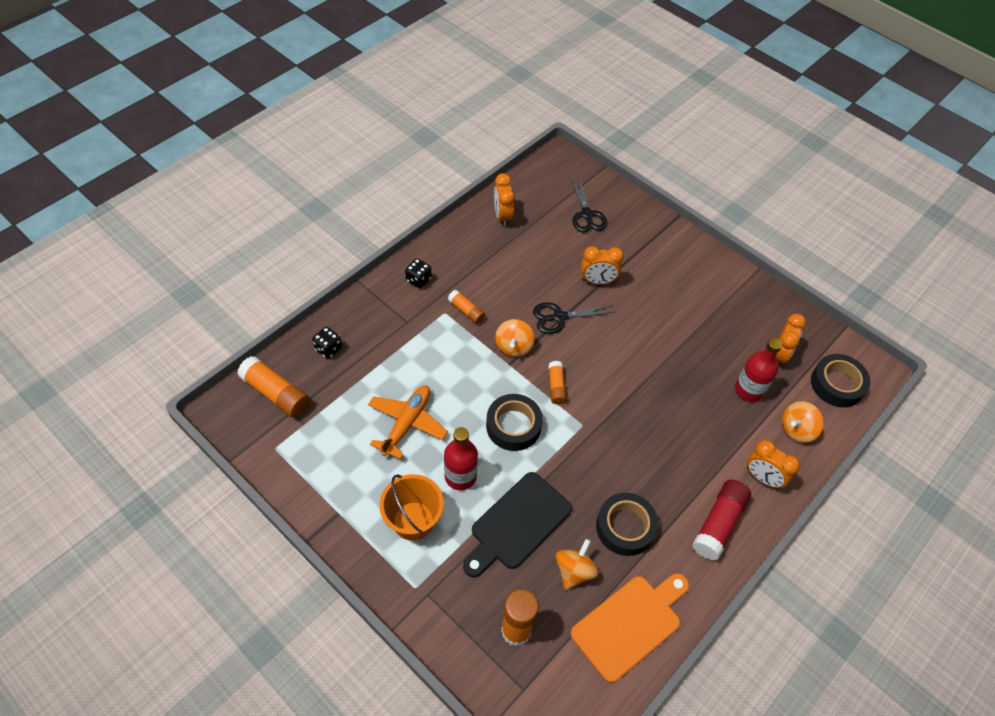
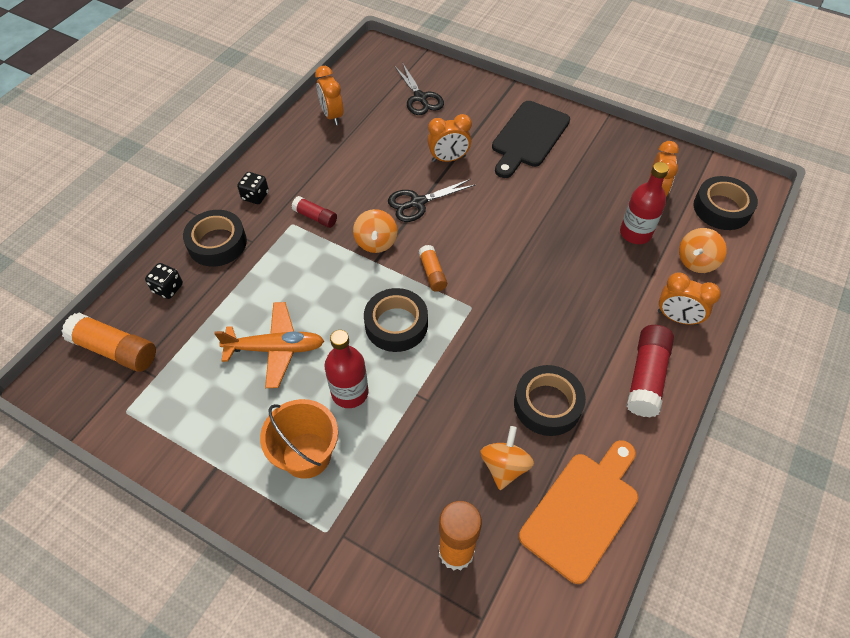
camera: 10 degrees left, 0 degrees up
orange plane [368,385,448,460] -> orange plane turned 75 degrees clockwise [214,302,324,388]
orange glue stick [448,290,485,324] -> red glue stick [291,196,337,228]
black cutting board [463,472,572,577] -> black cutting board moved to [492,101,570,178]
none -> black tape [183,210,247,267]

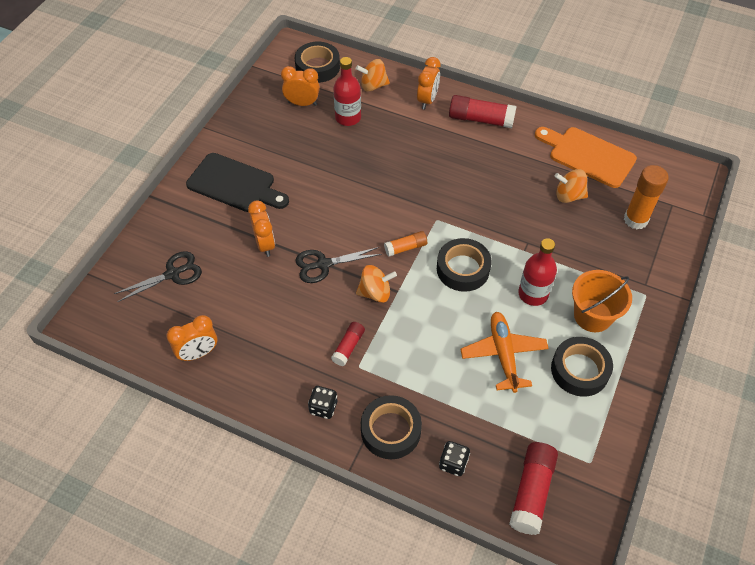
camera: 95 degrees left, 0 degrees up
orange glue stick [61,313,156,372] -> red glue stick [509,442,558,535]
black scissors [388,179,475,222] -> black scissors turned 105 degrees clockwise [295,247,382,283]
black tape [514,365,586,436] -> black tape moved to [551,337,613,397]
orange spinning top [679,228,727,273] -> orange spinning top turned 135 degrees clockwise [356,59,390,92]

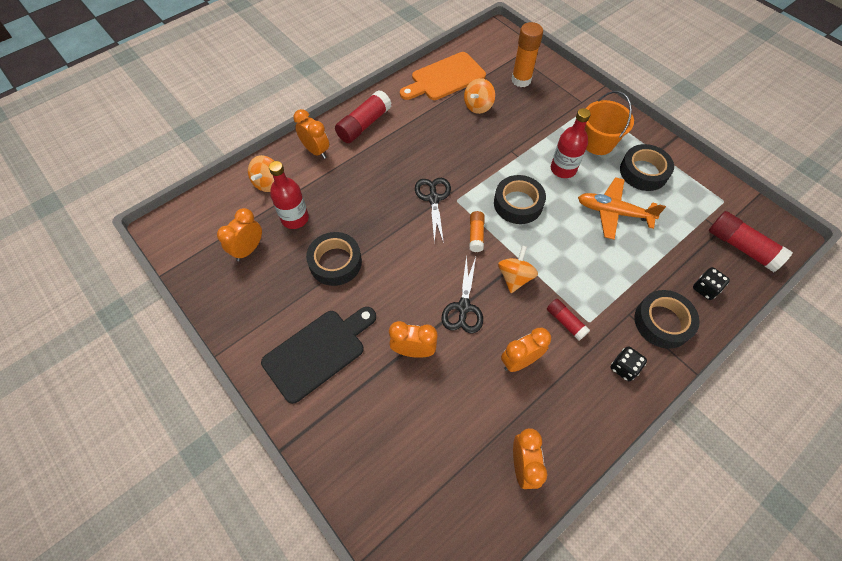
camera: 65 degrees left, 5 degrees up
black scissors [114,251,202,302] -> black scissors moved to [415,178,451,243]
black tape [295,42,340,83] -> black tape moved to [306,232,362,286]
none -> orange clock [501,328,551,372]

